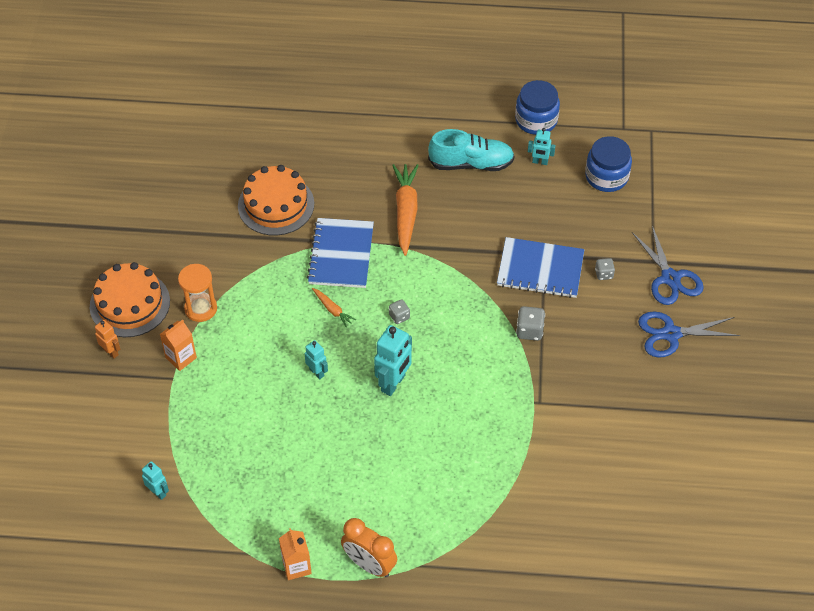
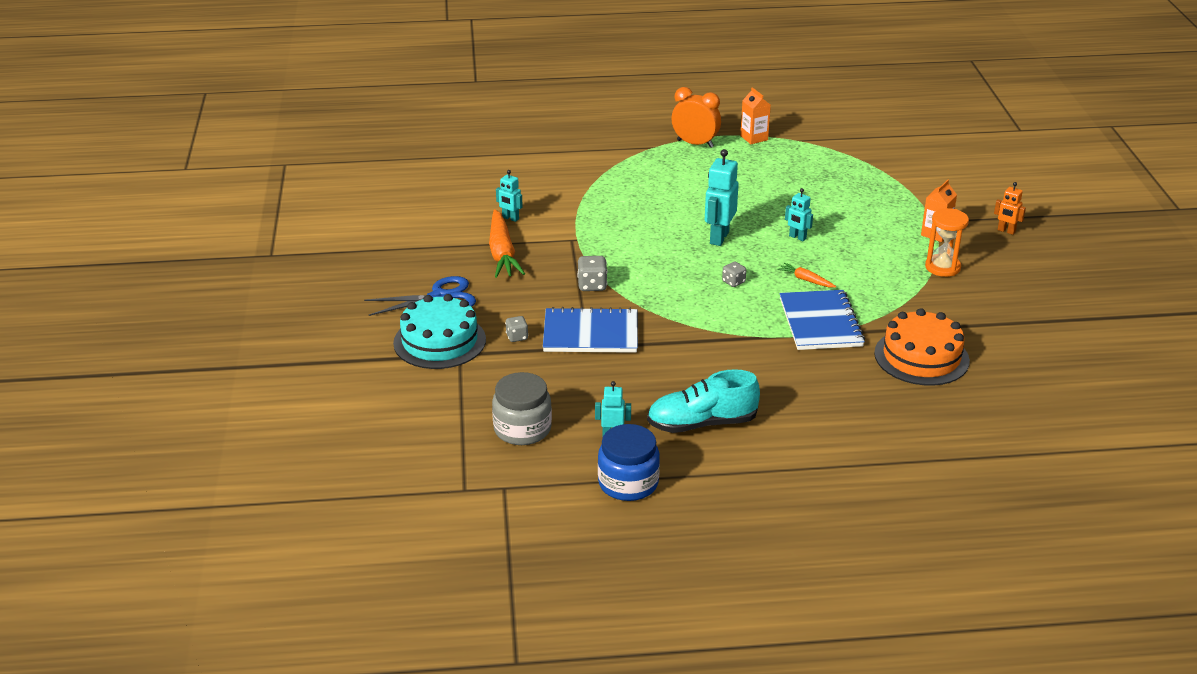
camera: 170 degrees right, 20 degrees down
orange cake [90,262,170,337] -> none
turquoise robot [142,461,169,500] -> turquoise robot moved to [496,170,523,222]
orange carrot [392,164,419,256] -> orange carrot moved to [489,209,525,278]
blue jar [585,136,632,192] -> grey jar [492,372,552,445]
blue scissors [632,226,704,305] -> turquoise cake [393,294,486,369]

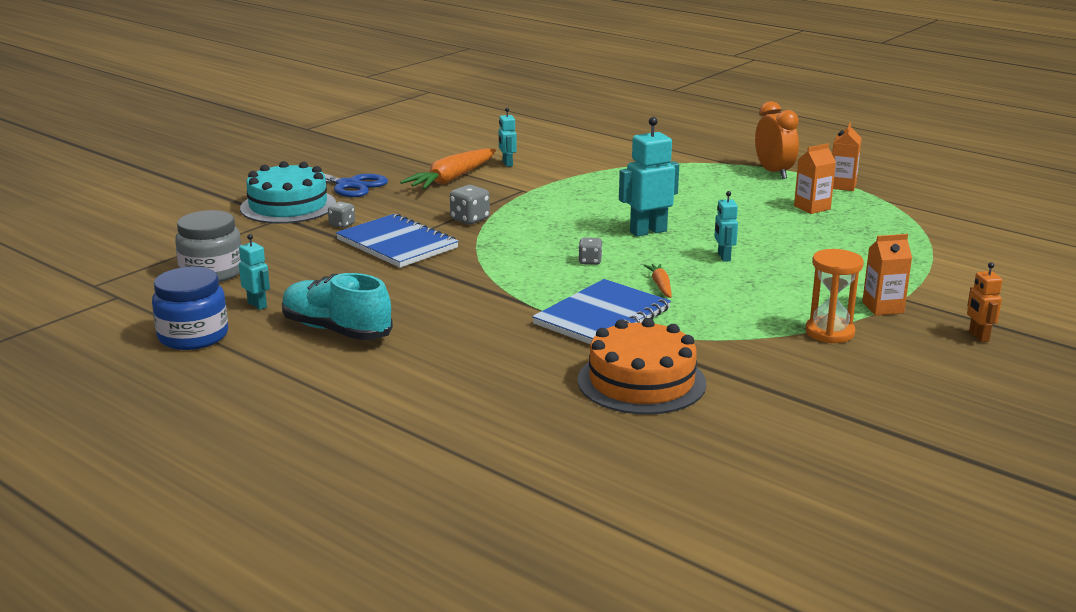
camera: 45 degrees right, 10 degrees down
none -> orange carton [794,143,836,214]

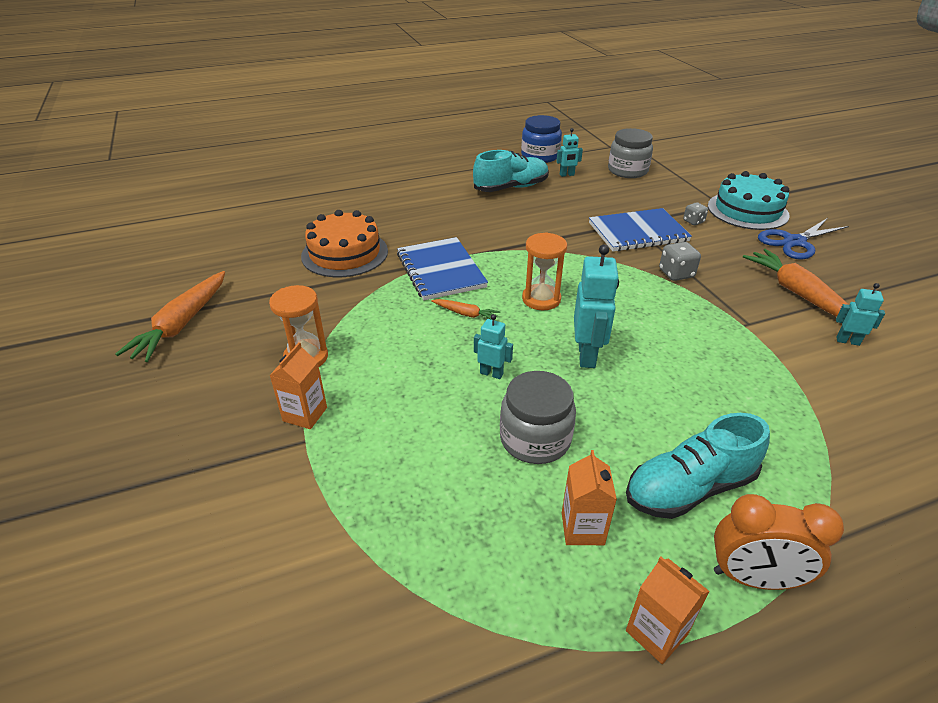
camera: 120 degrees right, 15 degrees up
grey dice [578,237,602,265] -> orange hourglass [522,232,567,310]
orange robot [967,262,1003,342] -> none
none -> orange carrot [116,271,225,362]
none -> grey jar [500,371,576,464]
none -> turquoise shoe [626,413,770,519]

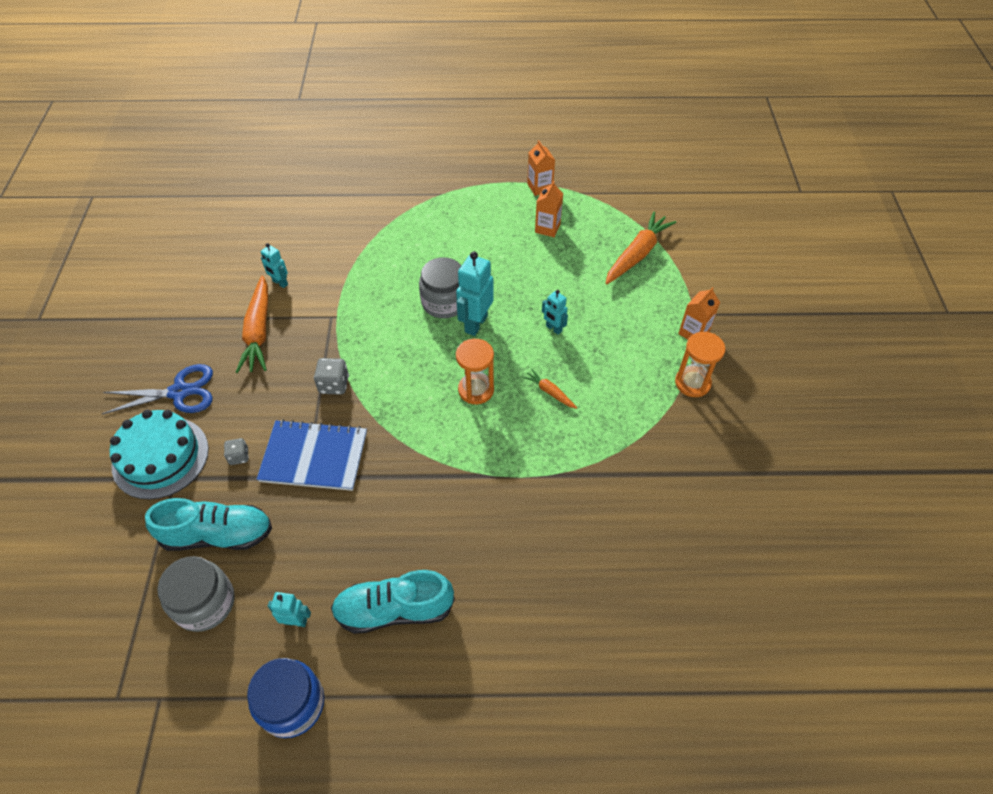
camera: 160 degrees left, 15 degrees up
orange carrot [116,271,225,362] -> orange carrot moved to [605,212,676,284]
orange cake [301,210,388,277] -> none
blue notebook [397,237,488,300] -> none
grey jar [500,371,576,464] -> grey jar moved to [419,257,462,318]
turquoise shoe [626,413,770,519] -> turquoise shoe moved to [145,498,272,551]
orange clock [714,494,844,590] -> none

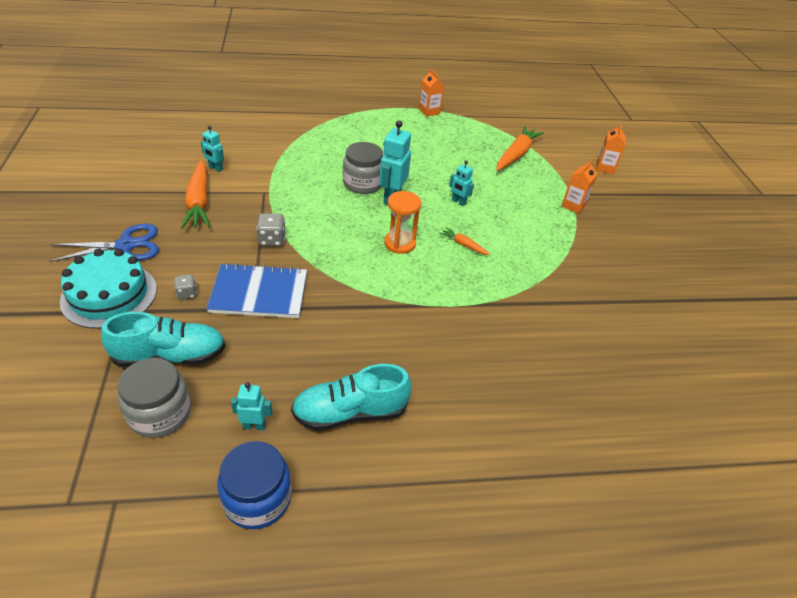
camera: 10 degrees left, 10 degrees down
orange carton [535,181,563,237] -> orange carton moved to [596,124,626,174]
orange hourglass [675,332,725,397] -> none

